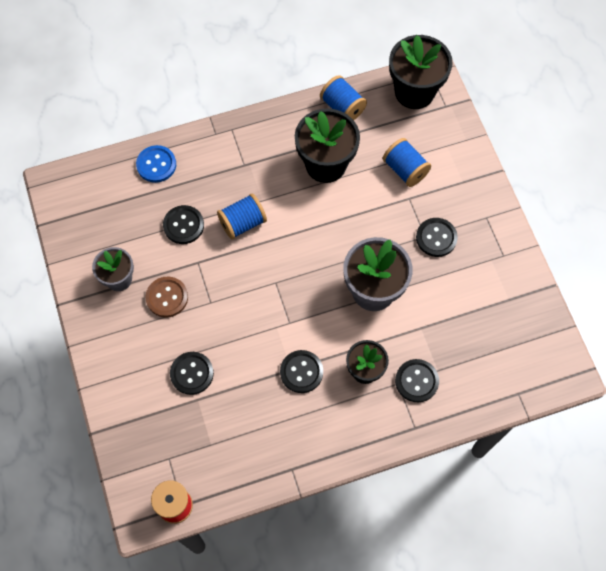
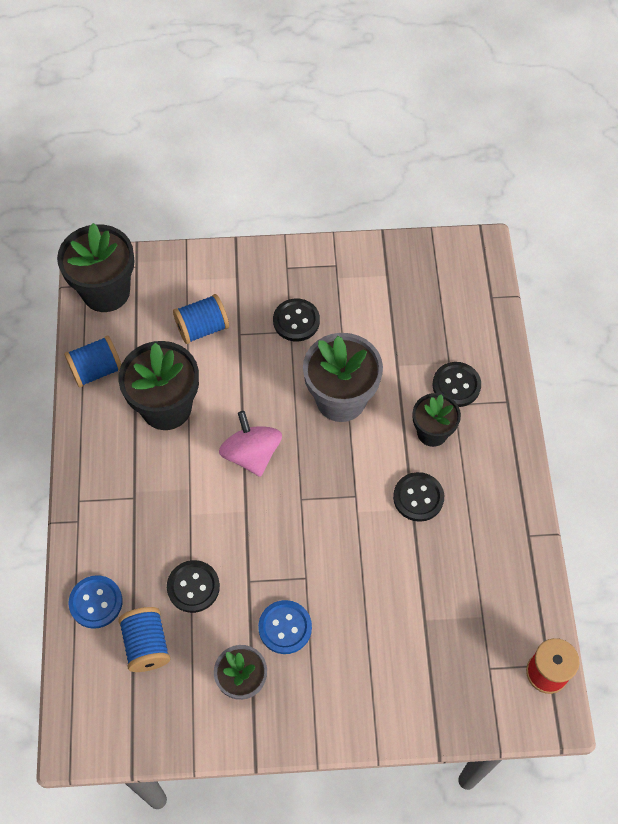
camera: 75 degrees left, 5 degrees down
brown button [146,276,188,318] -> blue button [258,600,312,654]
black button [170,352,214,395] -> none
blue spool [217,194,267,239] -> blue spool moved to [118,607,170,672]
none -> pink spinning top [219,411,282,477]

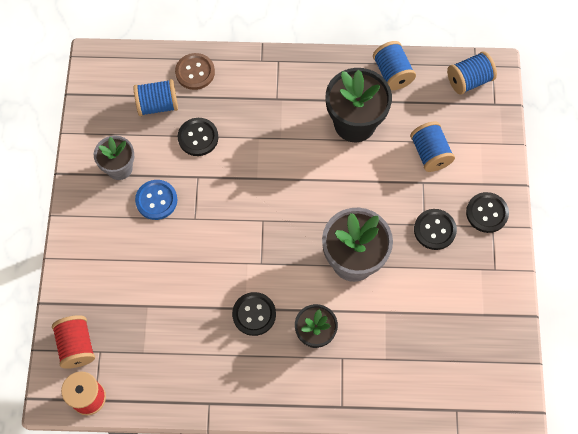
camera: 95 degrees right, 5 degrees up
black flower pot [57,223,134,312] -> blue spool [447,51,497,95]
blue button [69,575,123,629] -> brown button [175,53,215,90]
pink spinning top [219,411,282,477] -> none
black button [433,362,481,407] -> black button moved to [466,192,509,233]
none -> red spool [52,315,95,369]

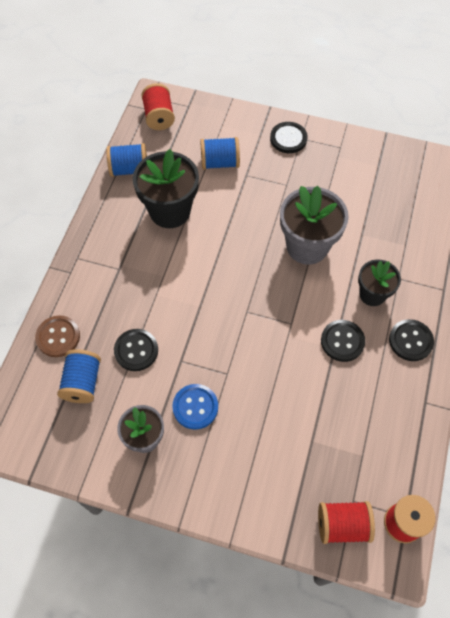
camera: 75 degrees left, 5 degrees down
black button [414,209,457,250] -> black button moved to [389,319,434,361]
blue spool [447,51,497,95] -> red spool [141,83,175,130]

